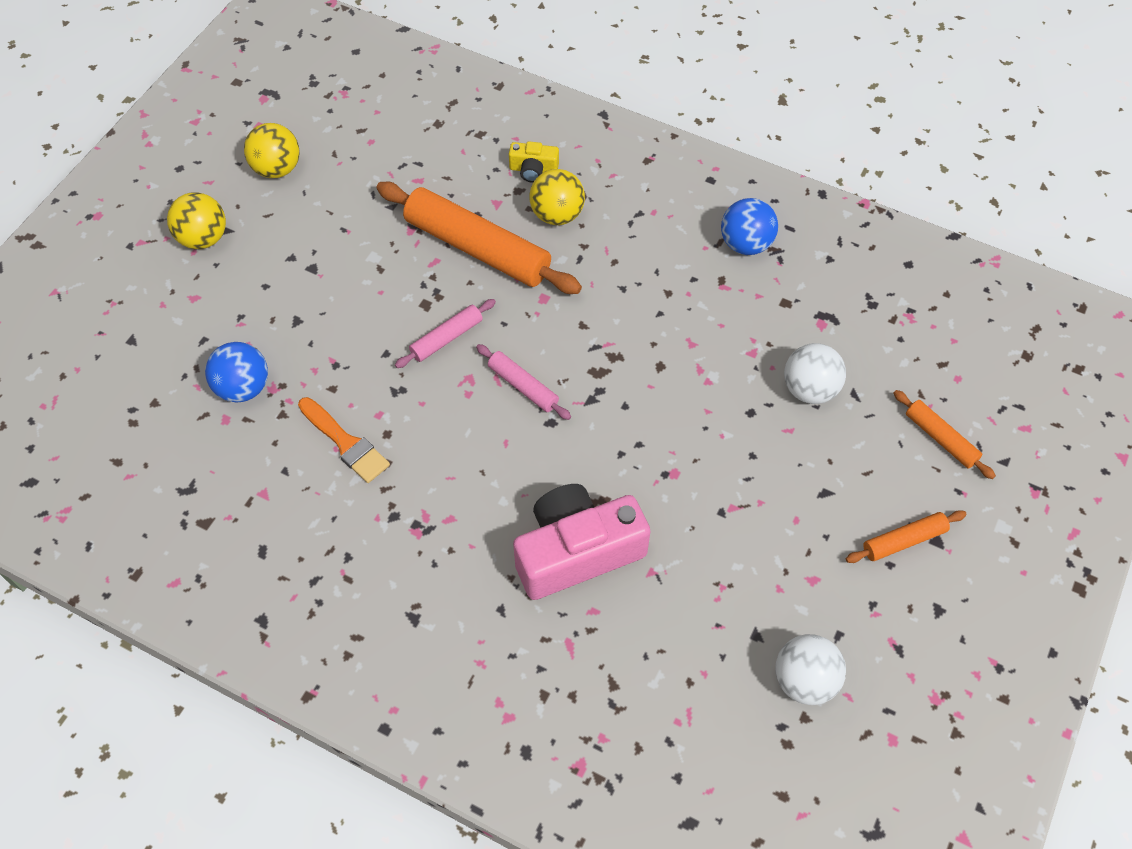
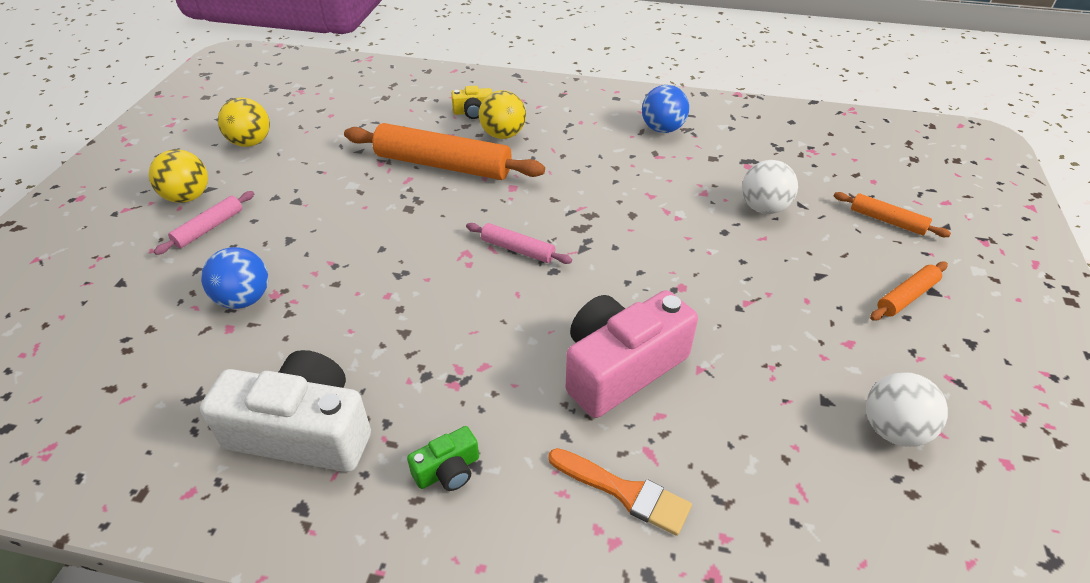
camera: 15 degrees left, 15 degrees down
orange brush [298,397,390,483] -> orange brush moved to [548,448,692,536]
pink rolling pin [395,299,496,368] -> pink rolling pin moved to [154,191,254,255]
none -> white camera [200,350,371,472]
none -> green camera [407,426,479,491]

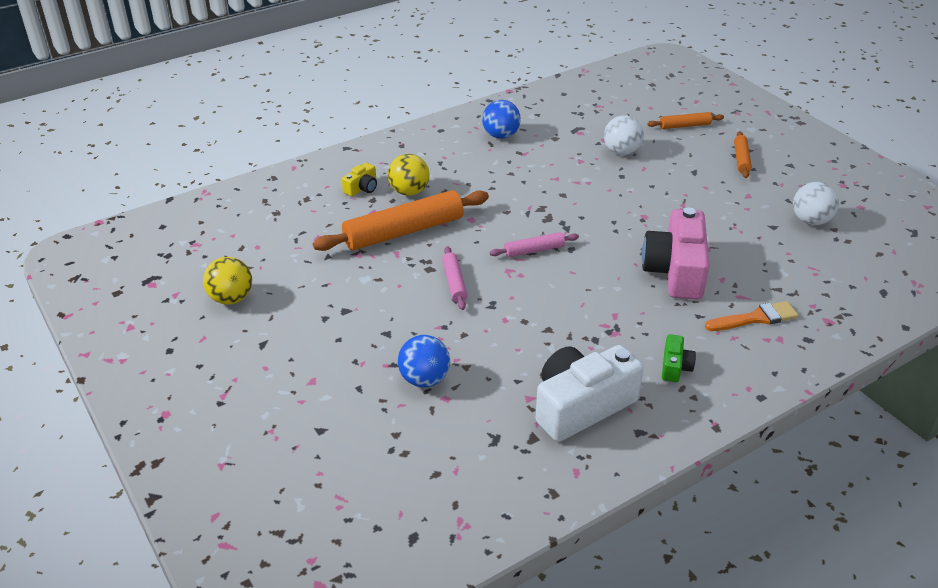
camera: 45 degrees left, 5 degrees down
yellow ball [149,149,208,203] -> none
pink rolling pin [154,191,254,255] -> pink rolling pin moved to [442,246,467,310]

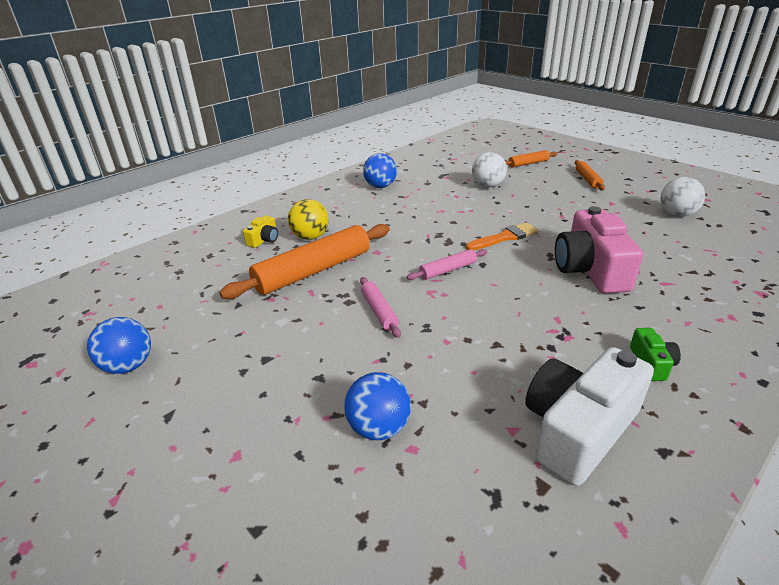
camera: 10 degrees left, 5 degrees down
yellow ball [203,257,252,305] -> blue ball [87,317,151,374]
orange brush [705,301,799,331] -> orange brush moved to [466,222,539,250]

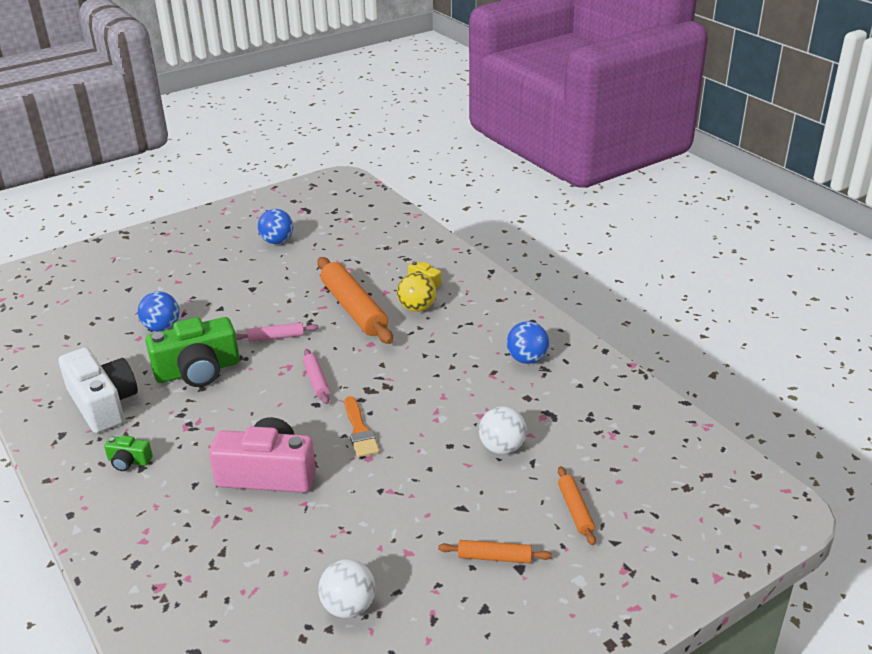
camera: 100 degrees right, 0 degrees up
none -> green camera [145,317,240,387]

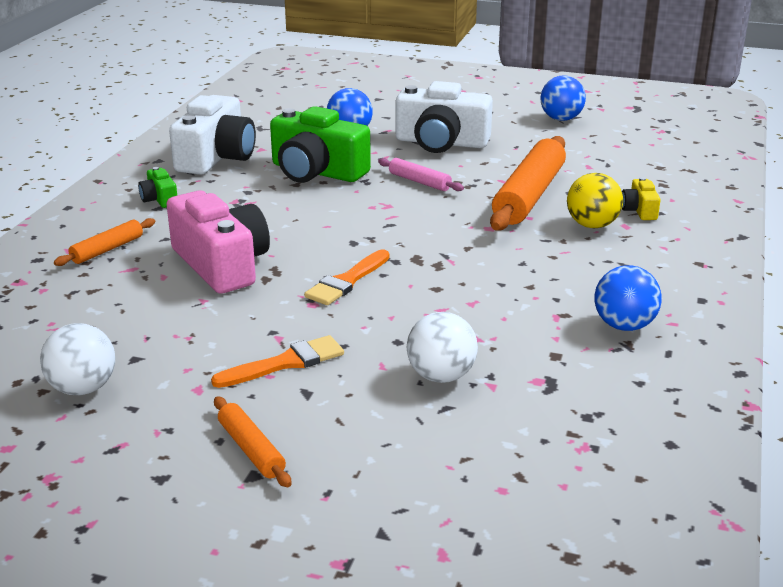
camera: 50 degrees right, 5 degrees down
pink rolling pin [303,349,330,404] -> none
orange rolling pin [558,466,596,545] -> orange rolling pin moved to [54,218,155,266]
none -> orange brush [211,335,344,388]
none -> white camera [396,81,493,153]

